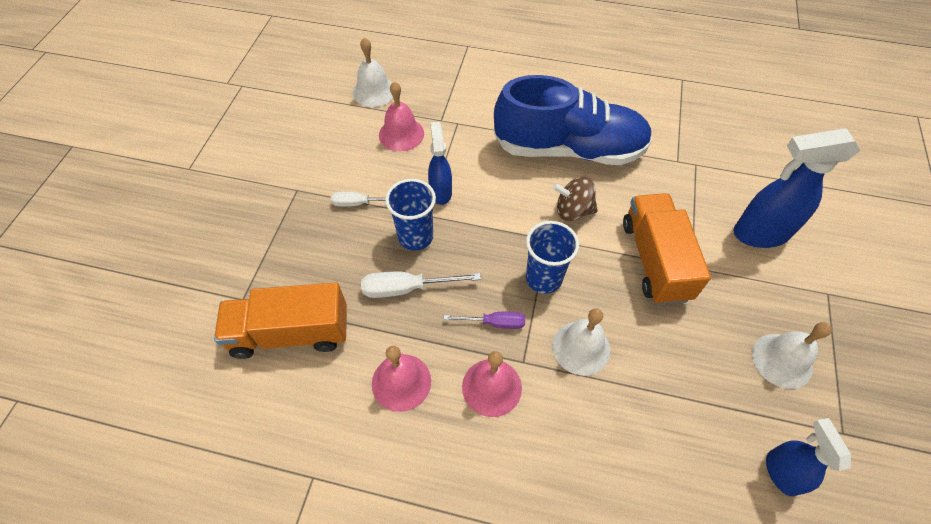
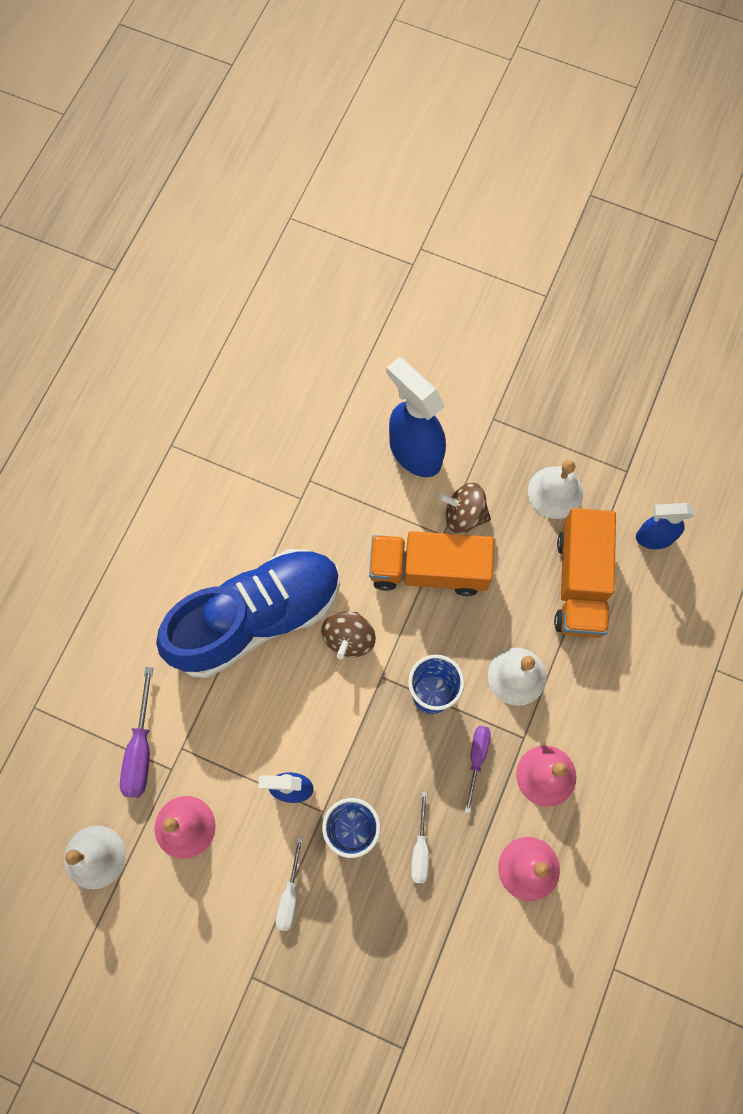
camera: 80 degrees left, 15 degrees up
orange truck [214,282,347,359] -> orange truck moved to [554,508,616,638]
white screwdriver [361,272,481,298] -> white screwdriver [411,792,429,883], size x0.66
blue shoe [494,75,652,165] -> blue shoe turned 45 degrees clockwise [156,549,340,678]
blue spray bottle [733,128,860,248] -> blue spray bottle turned 135 degrees clockwise [386,357,446,477]
none -> purple screwdriver [120,667,153,798]
none -> brown spinning top [439,483,491,533]

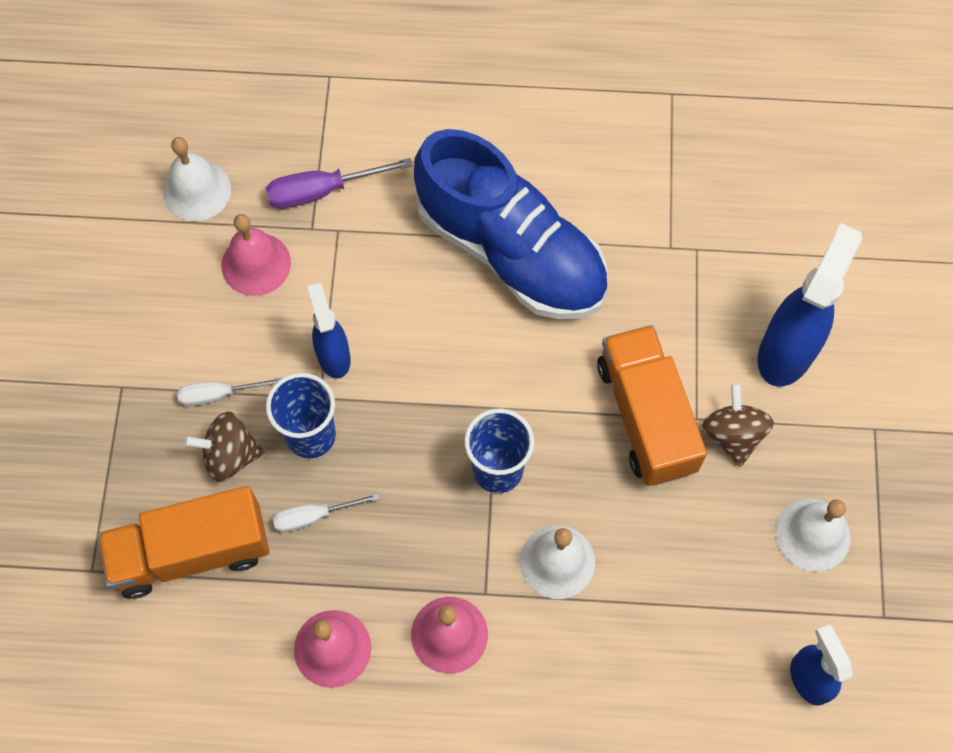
camera: 70 degrees right, 5 degrees down
brown spinning top [321,612,376,659] -> brown spinning top moved to [183,412,265,482]
purple screwdriver [465,726,491,813] -> none
orange truck [554,508,616,638] -> orange truck moved to [97,486,269,599]

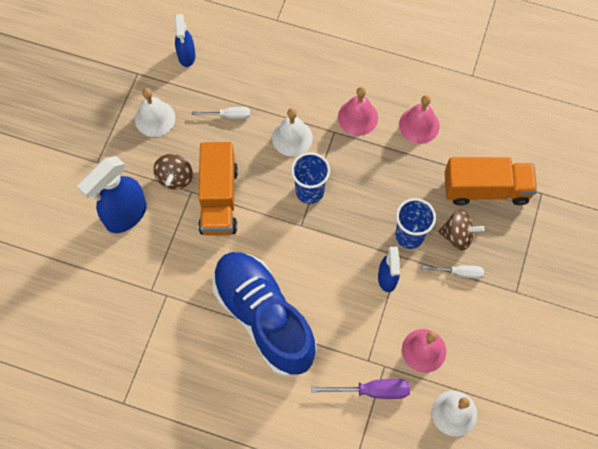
camera: 165 degrees left, 0 degrees up
white screwdriver [273,493,380,532] -> white screwdriver moved to [192,107,250,119]

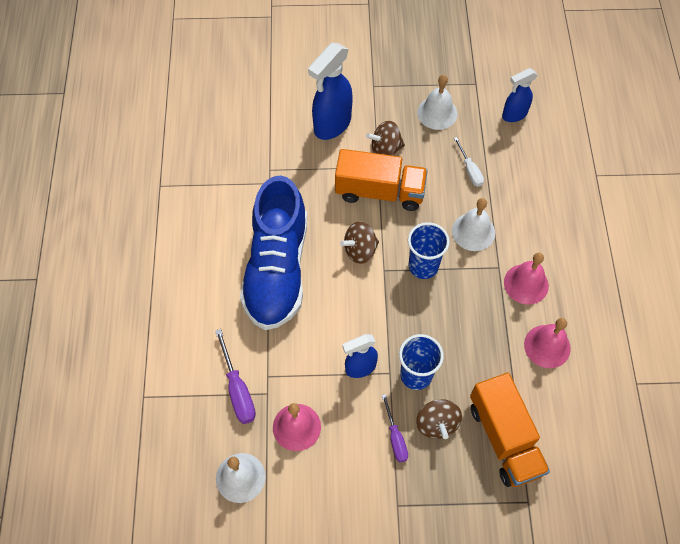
camera: 70 degrees right, 5 degrees down
blue spray bottle [77,156,147,233] -> blue spray bottle turned 75 degrees counterclockwise [308,43,353,140]
orange truck [198,142,238,236] -> orange truck turned 150 degrees counterclockwise [335,149,428,211]
blue shoe [213,252,316,377] -> blue shoe turned 150 degrees clockwise [240,175,307,330]
white screwdriver [421,265,484,279] -> purple screwdriver [382,394,408,462]
none -> brown spinning top [340,221,379,264]

